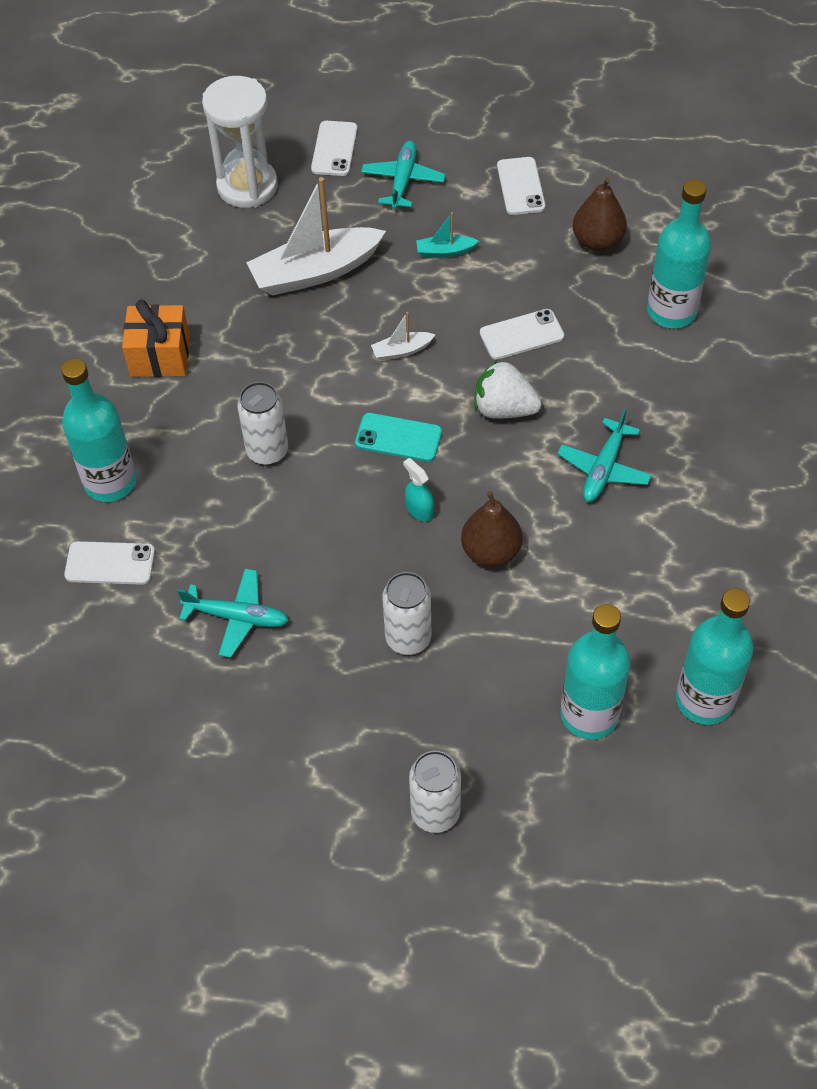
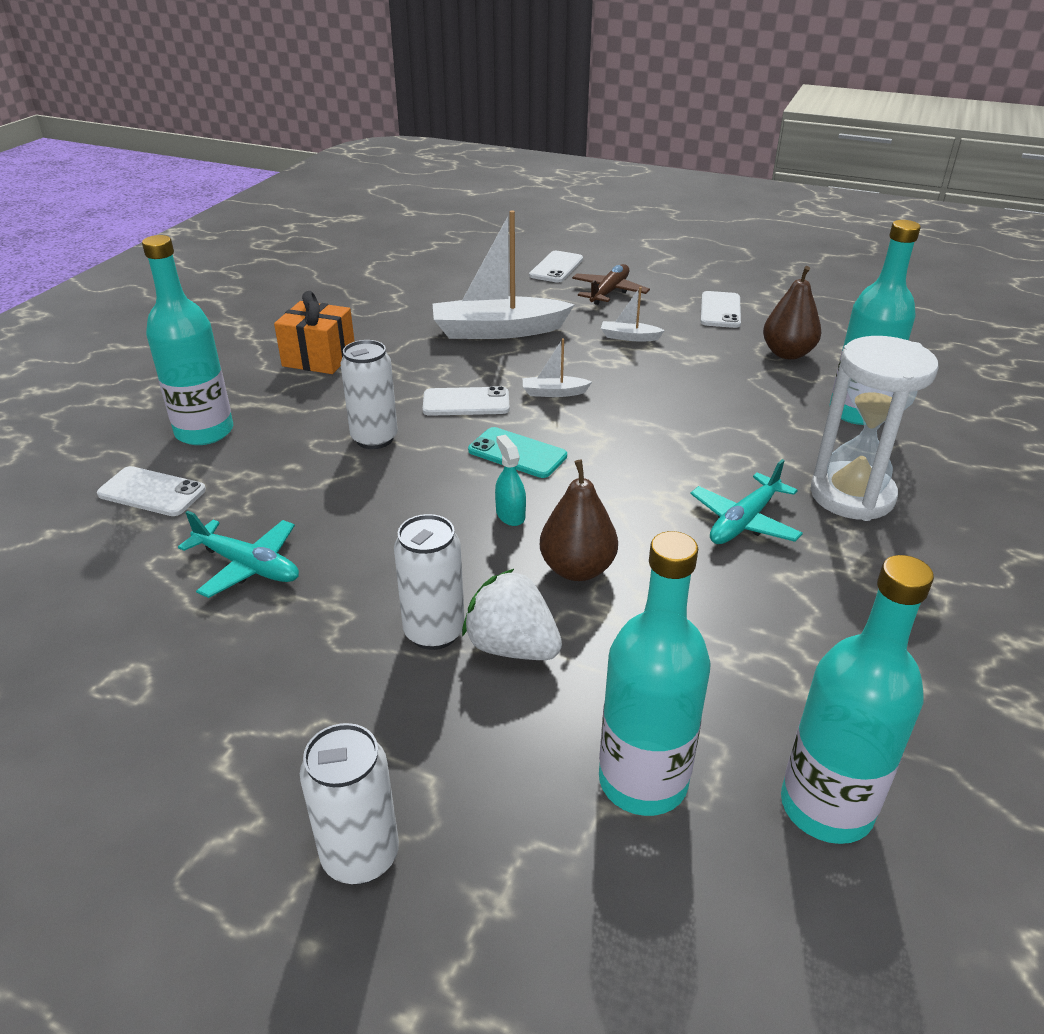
camera: 15 degrees right, 20 degrees down
white hourglass [202,76,278,208] -> white hourglass moved to [810,336,938,521]
turquoise plane [361,141,446,209] -> brown plane [572,264,650,305]
turquoise boat [416,212,479,257] -> white boat [601,287,665,341]
white strawberry [474,359,542,419] -> white strawberry moved to [462,569,562,660]
white phone [480,309,564,360] -> white phone moved to [423,386,510,416]

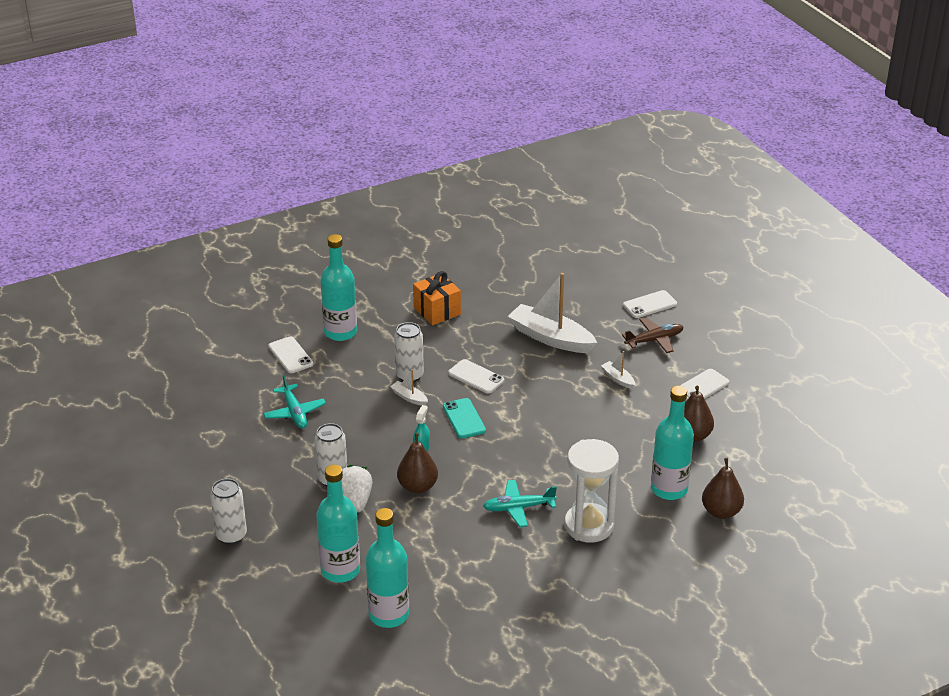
camera: 40 degrees right, 0 degrees up
white boat [523,338,592,397] -> white boat moved to [390,369,428,406]
none -> brown pear [702,458,744,519]

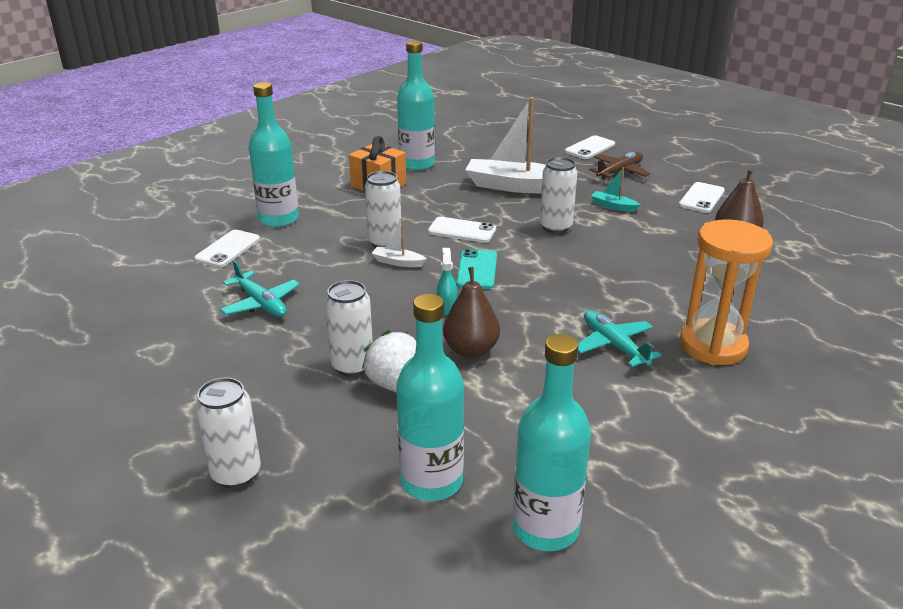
camera: 20 degrees left, 5 degrees down
white phone [268,337,313,373] -> white phone turned 75 degrees clockwise [194,230,260,268]
turquoise phone [443,398,486,438] -> turquoise phone turned 45 degrees clockwise [456,249,497,289]
turquoise plane [483,480,557,527] -> turquoise plane turned 90 degrees clockwise [578,310,661,367]
white hourglass [564,439,619,543] -> orange hourglass [680,219,773,365]
white boat [601,351,635,389] -> turquoise boat [591,168,640,212]
turquoise bottle [651,386,694,500] -> turquoise bottle moved to [397,40,435,170]
brown pear [702,458,744,519] -> none
none -> white can [540,157,577,234]

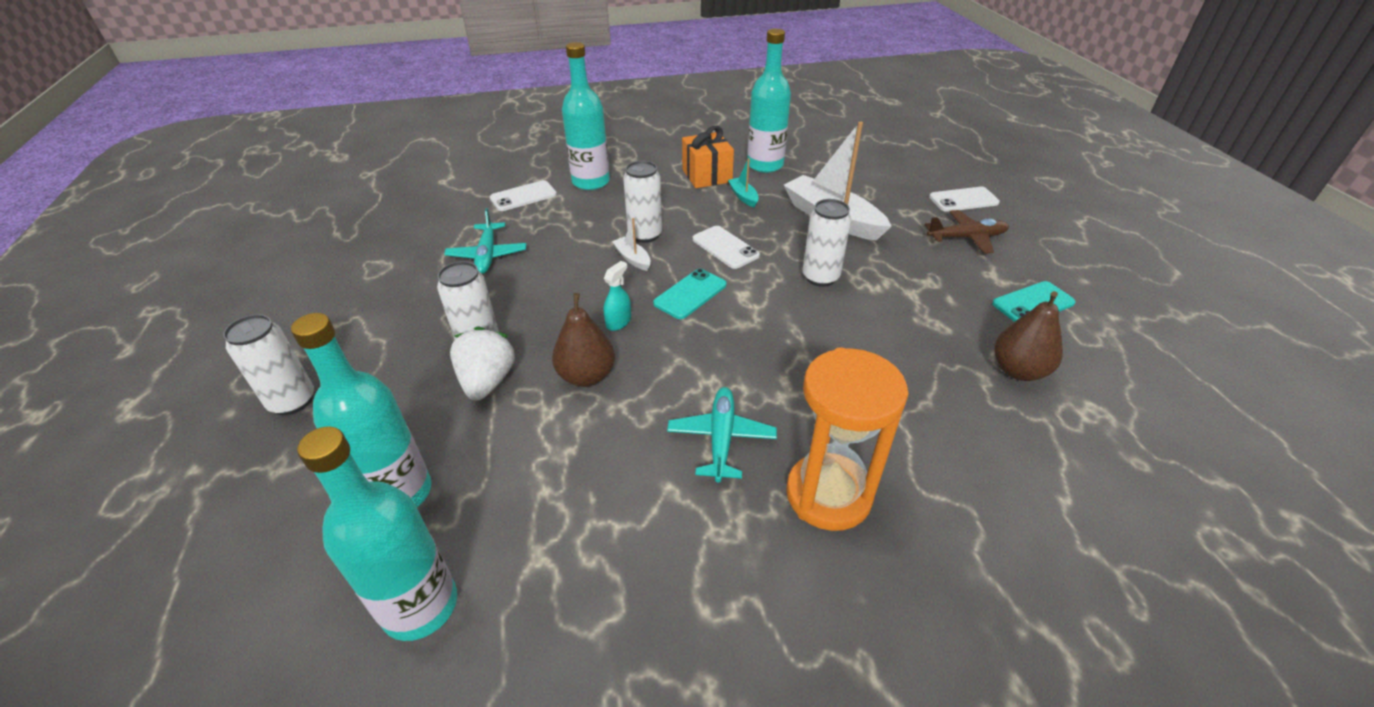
camera: 35 degrees right, 10 degrees up
turquoise boat [591,168,640,212] -> turquoise boat moved to [728,158,759,207]
white phone [679,182,725,213] -> turquoise phone [992,281,1076,322]

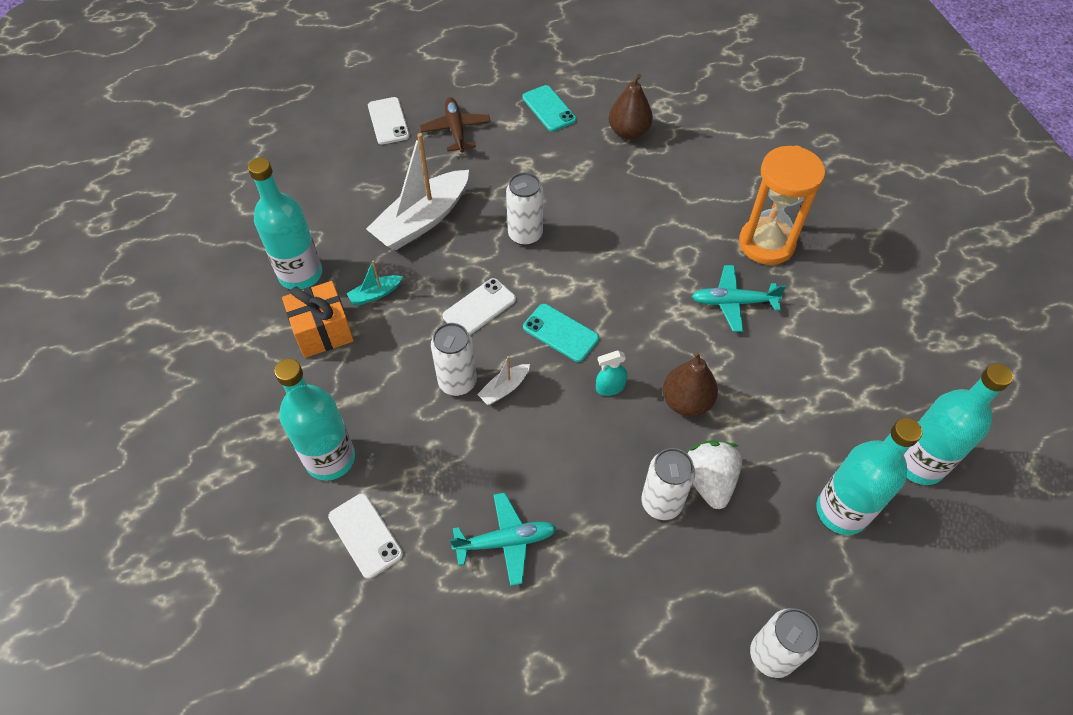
camera: 95 degrees left, 15 degrees up
white strawberry [450,326,515,400] -> white strawberry turned 90 degrees clockwise [686,440,742,509]
turquoise spray bottle [604,261,631,331] -> turquoise spray bottle turned 45 degrees counterclockwise [596,350,628,396]

